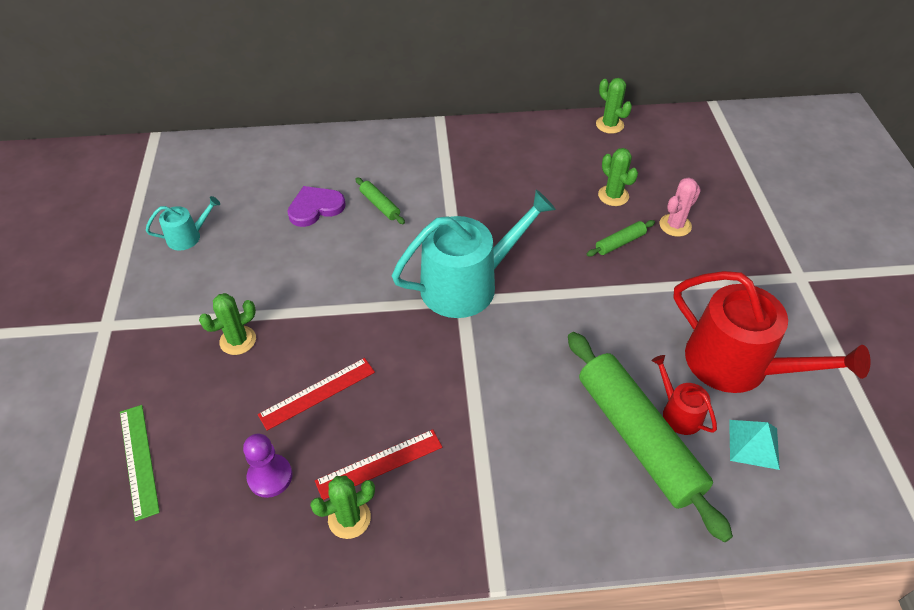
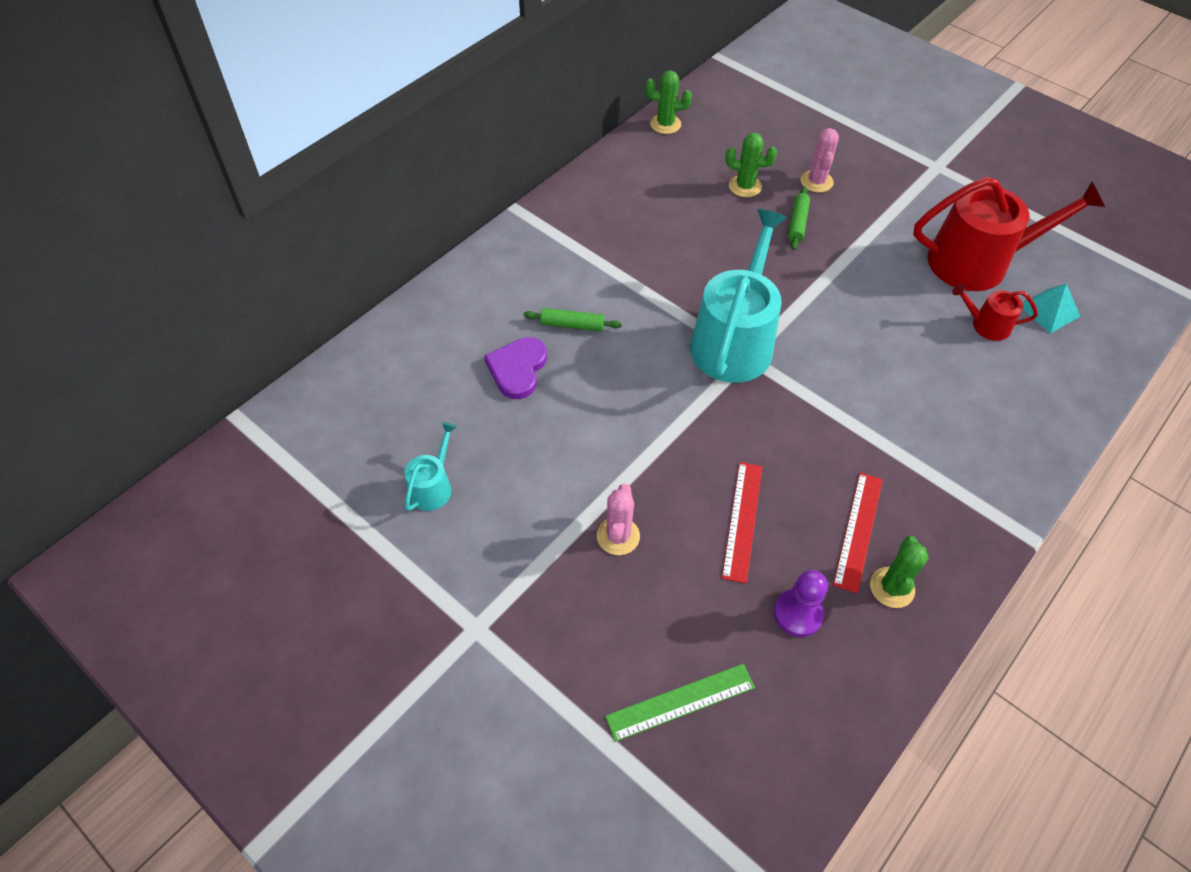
camera: 45 degrees left, 5 degrees up
green ruler [120,405,160,521] -> green ruler turned 45 degrees counterclockwise [605,664,755,742]
green cactus [199,293,256,355] -> pink cactus [597,484,640,555]
green rolling pin [568,332,733,542] -> none

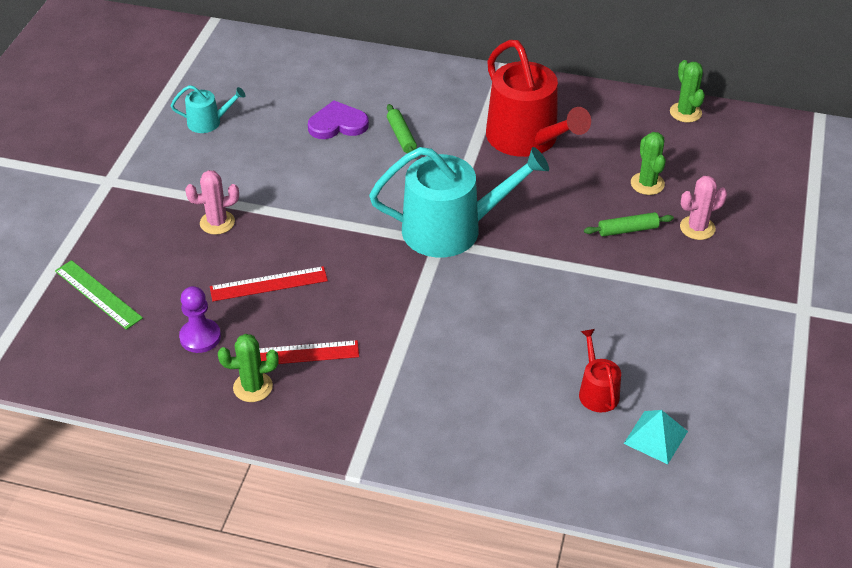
camera: 65 degrees right, 10 degrees down
red watering can [913,177,1105,291] -> red watering can moved to [486,40,591,157]

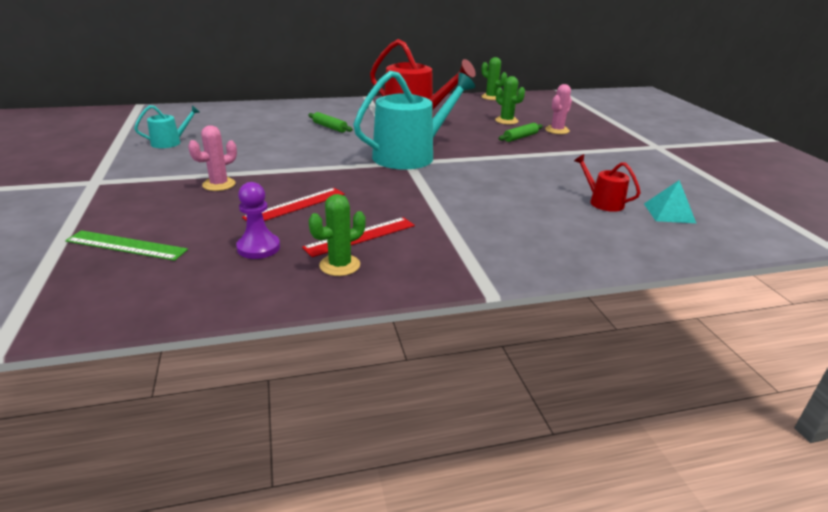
camera: 30 degrees left, 15 degrees down
purple heart [308,100,369,139] -> none

